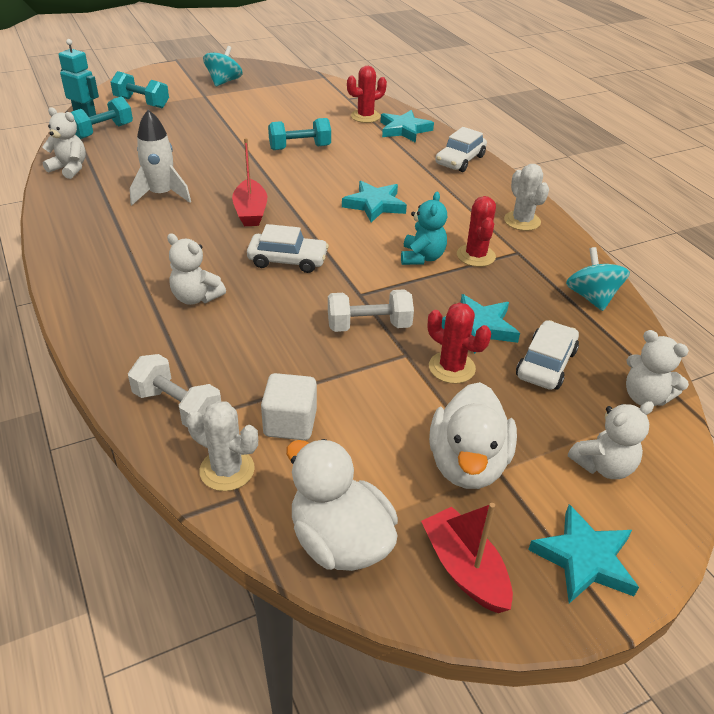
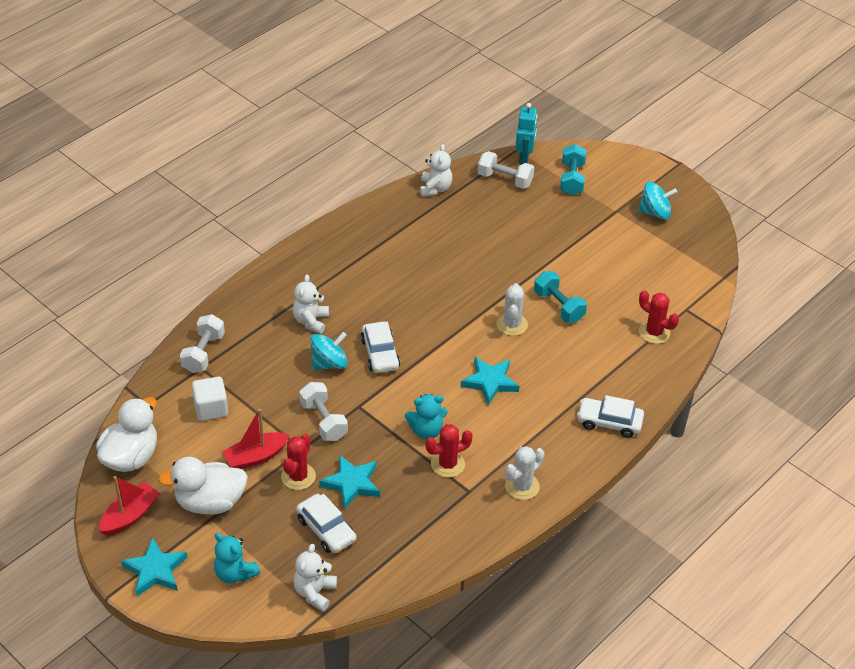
camera: 70 degrees right, 5 degrees up
turquoise dumbbell [71,97,133,139] -> white dumbbell [478,151,534,189]
white rocket [130,110,191,205] -> none
white cactus [186,401,258,491] -> white cactus moved to [497,283,528,336]
red boat [232,138,267,226] -> red boat moved to [222,409,290,469]
turquoise star [381,110,434,143] -> none
white car [516,320,579,390] -> white car turned 45 degrees clockwise [296,494,356,553]
turquoise spinning top [566,247,630,311] -> turquoise spinning top moved to [310,332,348,370]
white teddy bear [568,401,654,479] -> turquoise teddy bear [214,533,260,583]

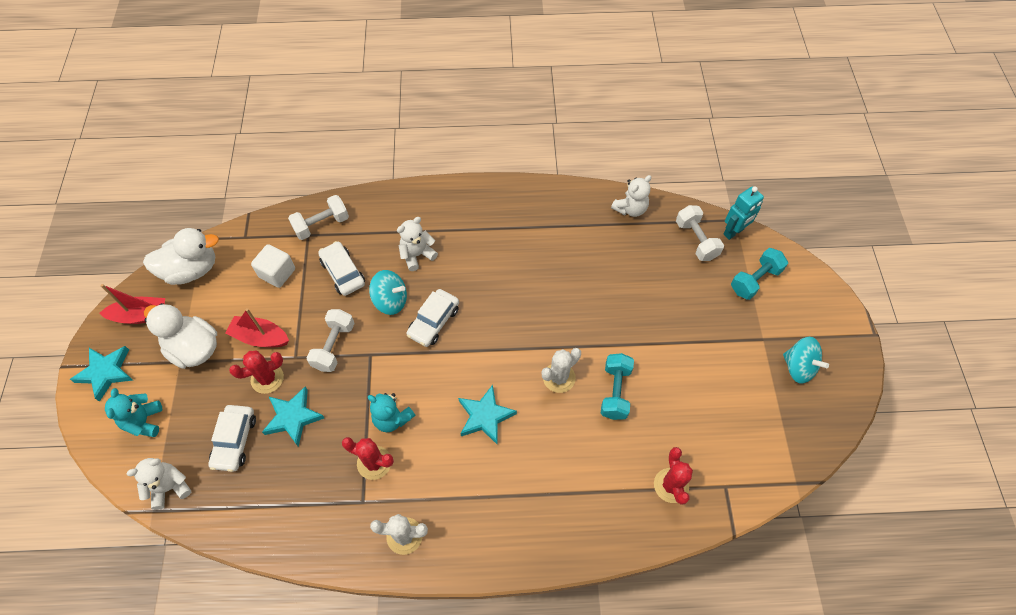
camera: 45 degrees right, 15 degrees up
white car [577,395,644,438] -> white car moved to [318,241,365,296]

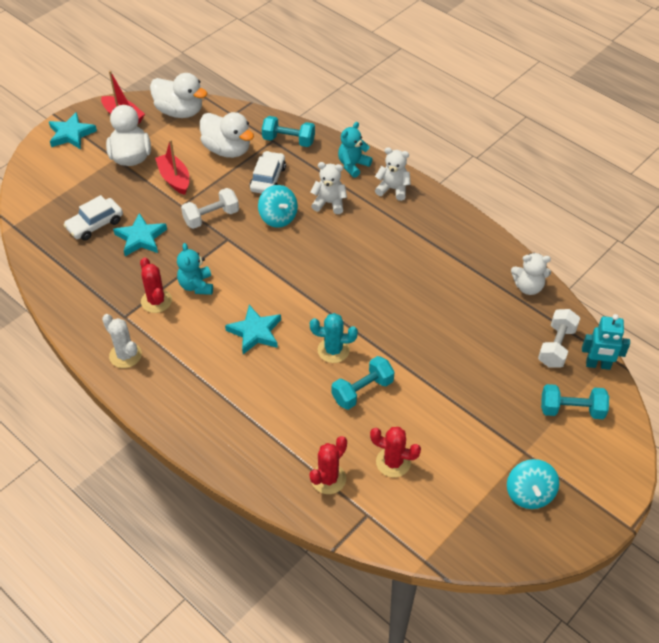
camera: 45 degrees right, 10 degrees down
turquoise teddy bear [105,388,163,437] -> turquoise teddy bear moved to [338,122,372,178]
white teddy bear [126,458,191,510] -> white teddy bear moved to [375,147,411,201]
red cactus [229,350,284,394] -> red cactus moved to [370,427,421,477]
white cube [251,244,295,288] -> white duck [200,112,254,158]
white dumbbell [288,195,349,240] -> turquoise dumbbell [262,116,315,147]
white car [406,289,459,347] -> none
white cactus [542,348,581,393] -> turquoise cactus [310,313,358,363]

